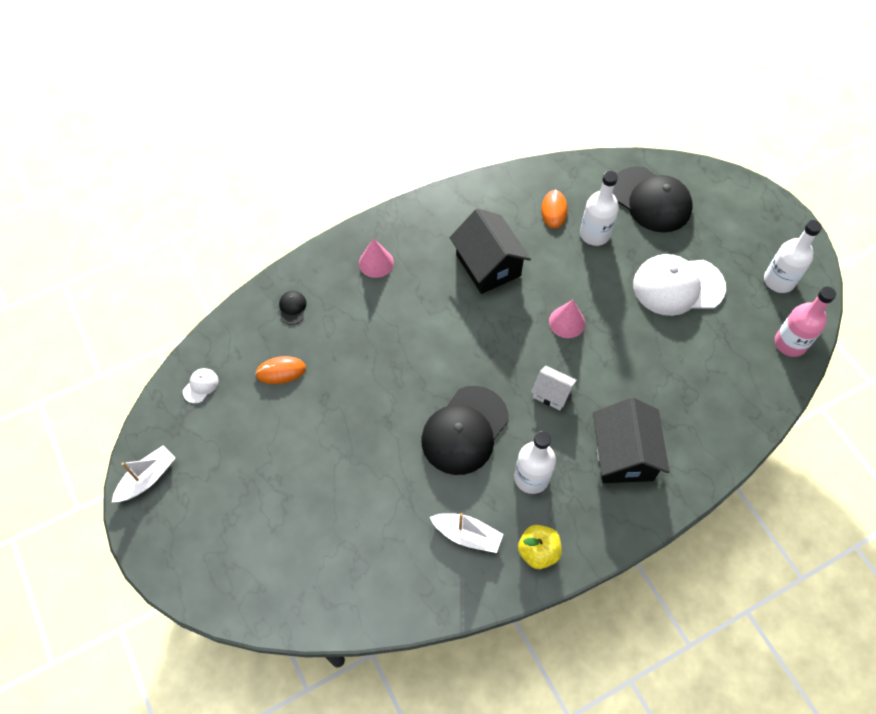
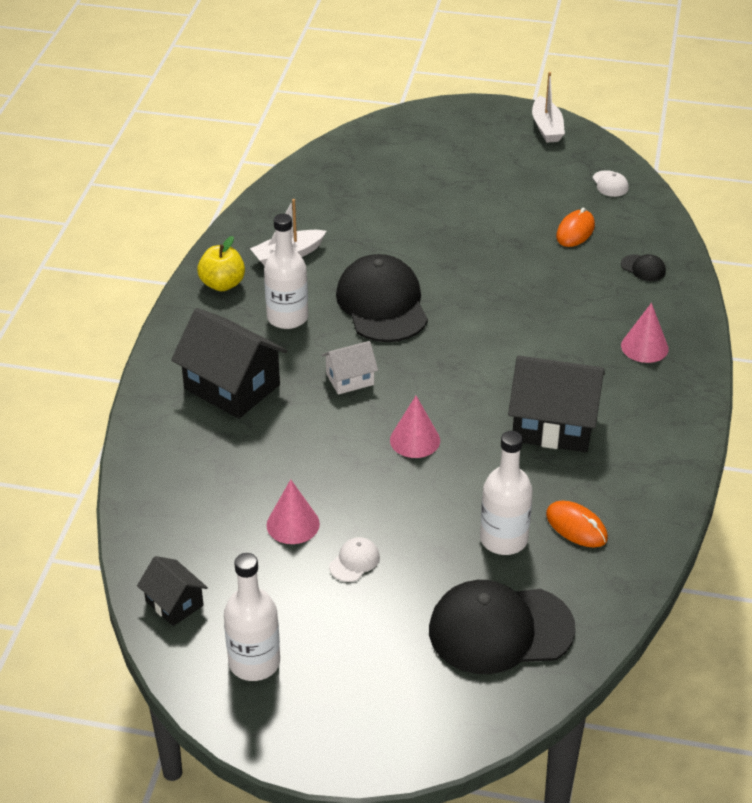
camera: 130 degrees right, 20 degrees down
white cap [633,254,726,316] -> white cap [329,537,380,582], size x0.40
pink bottle [775,287,836,357] -> black house [137,556,208,626]
none -> pink cone [267,479,320,544]

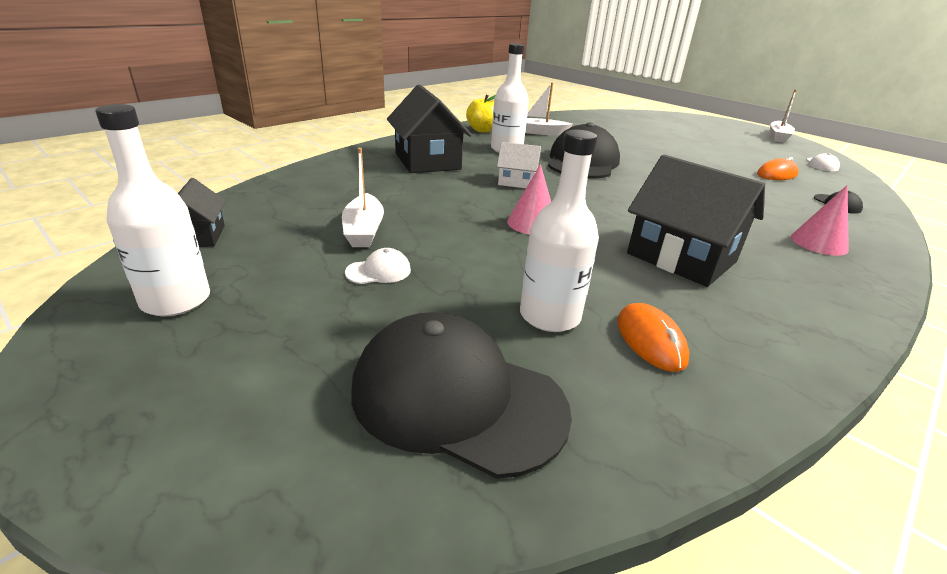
camera: 30 degrees right, 10 degrees down
pink cone [267,479,320,544] -> white boat [342,148,384,247]

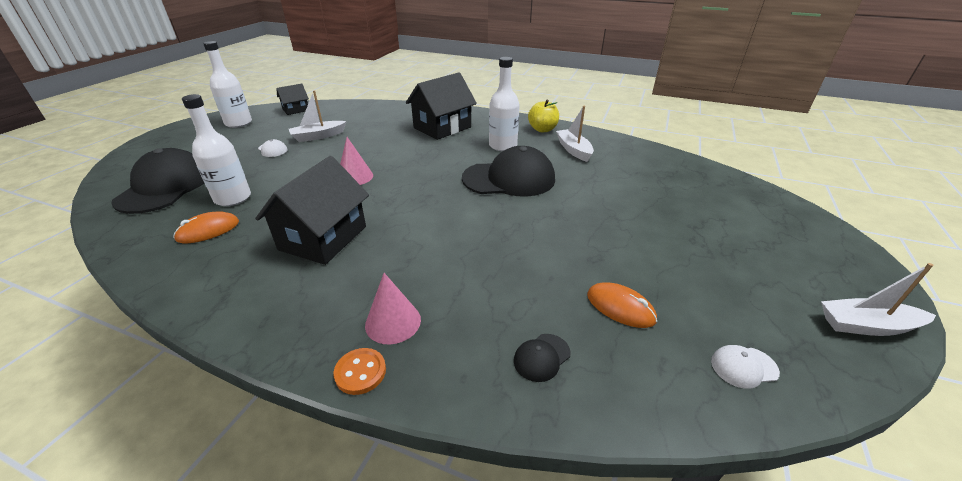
camera: 70 degrees right, 5 degrees up
white house [497,142,541,188] -> none
none -> orange button [333,348,386,395]

